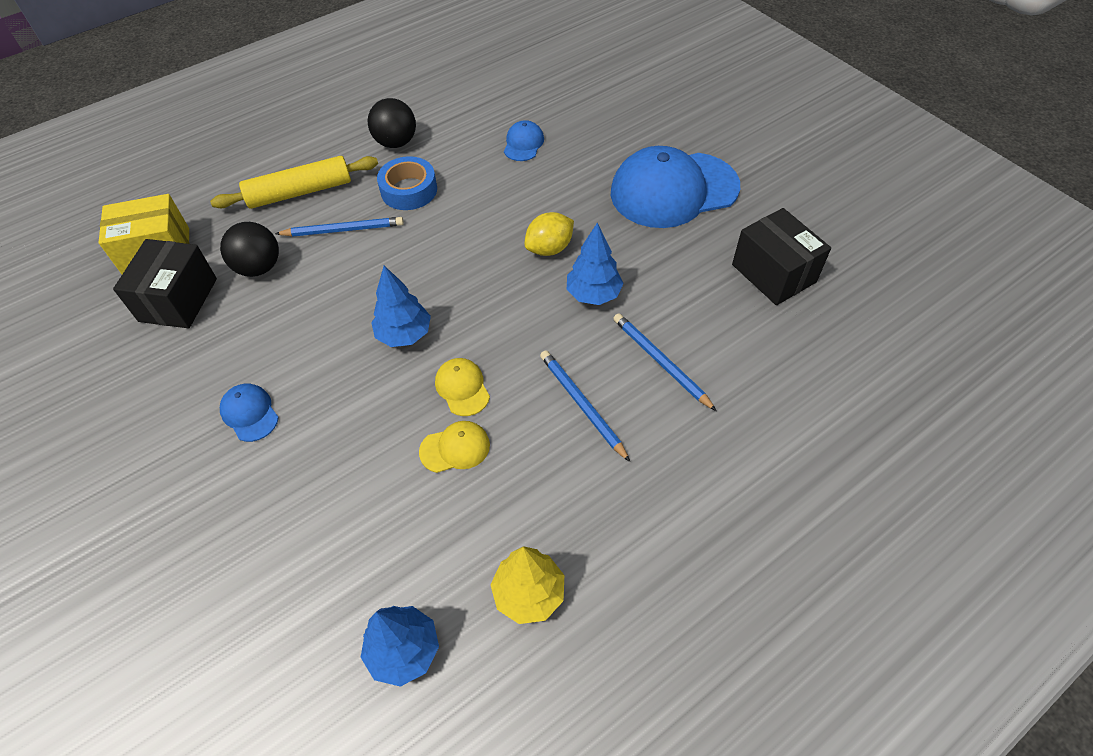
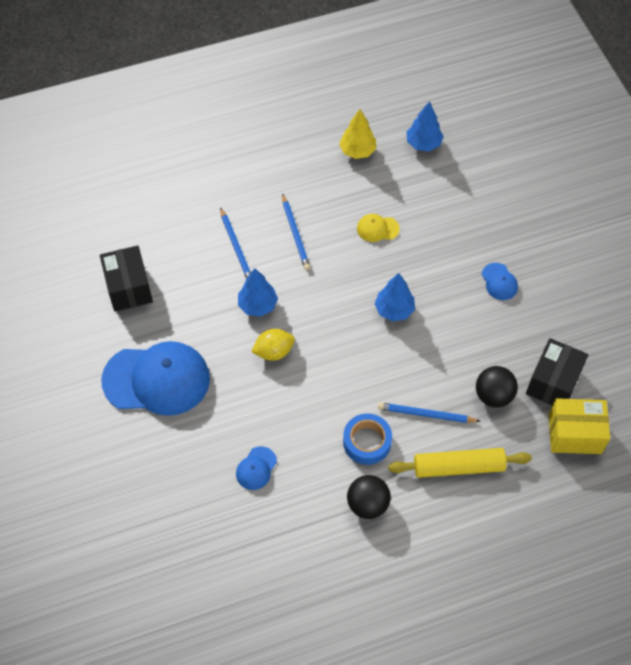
camera: 165 degrees left, 5 degrees up
yellow cap [435,358,490,416] -> none

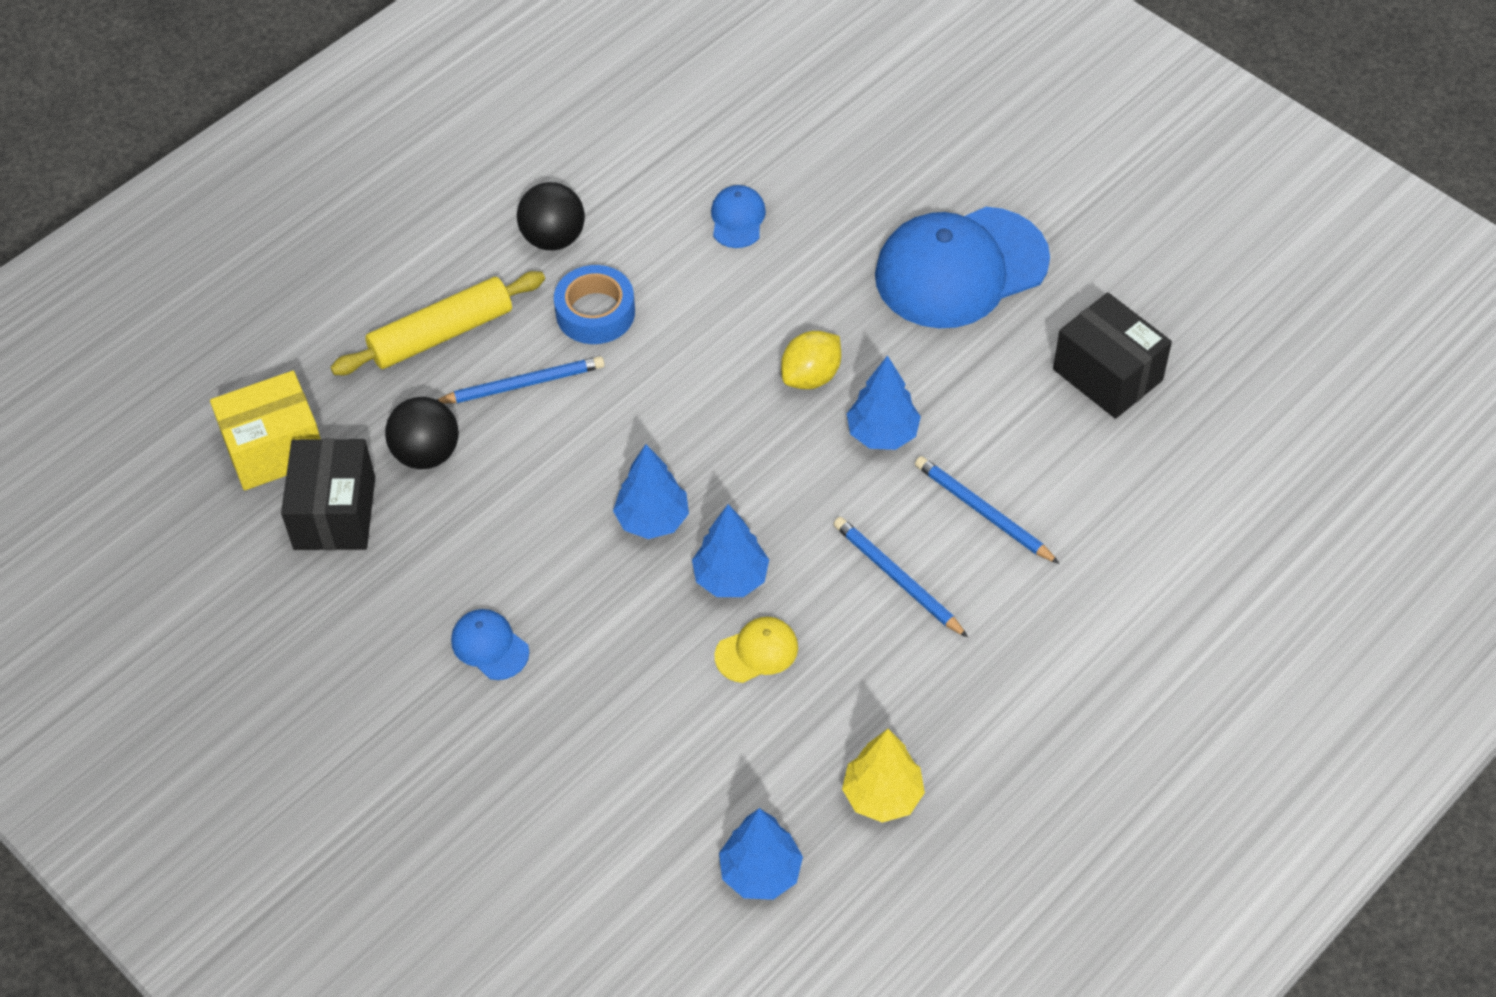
camera: 155 degrees right, 5 degrees down
none -> blue tree [692,504,769,597]

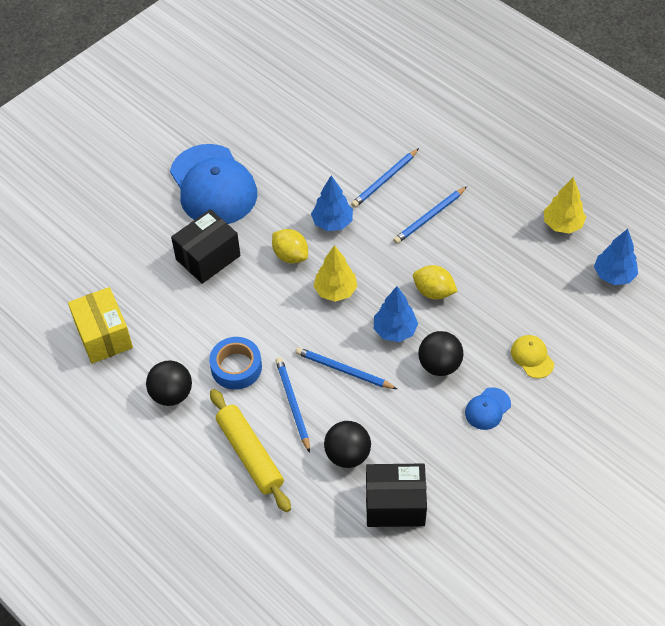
camera: 90 degrees left, 0 degrees up
yellow box [210,371,321,490] -> yellow box moved to [68,287,133,364]
blue tree [692,504,769,597] -> yellow lemon [413,265,458,299]
blue cap [711,185,766,248] -> none
yellow cap [714,617,798,683] -> yellow cap moved to [511,335,554,378]
black box [1053,293,1172,419] -> black box moved to [171,209,240,284]
none -> blue pencil [295,347,397,389]
none -> yellow tree [313,245,358,302]
none -> black ball [418,331,464,376]

